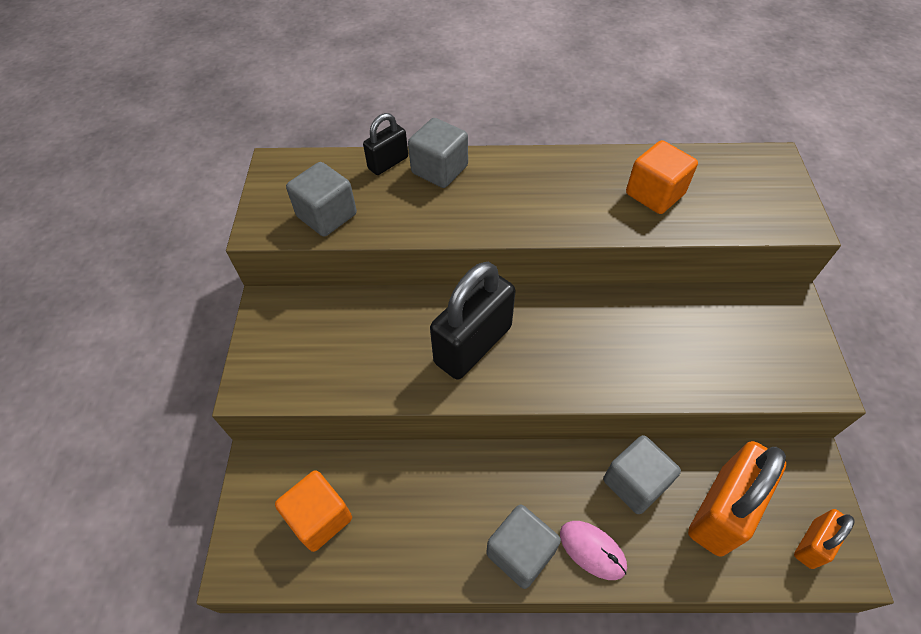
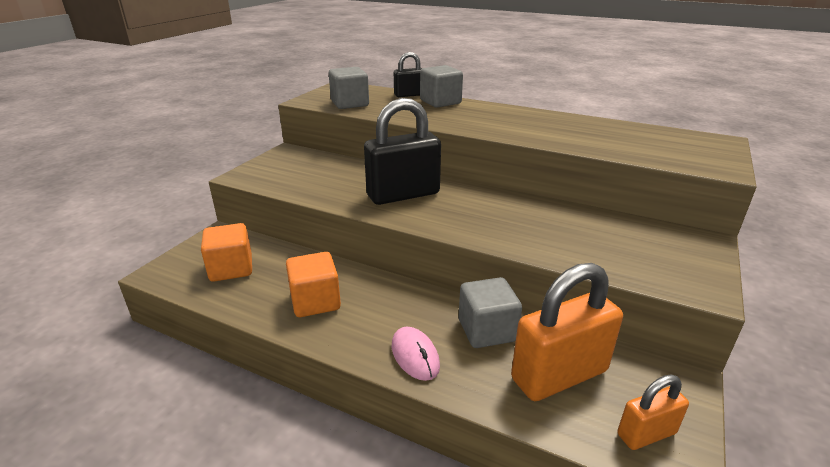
camera: 25 degrees right, 25 degrees down
grey cube [486,504,561,589] -> none
orange cube [626,140,698,214] -> orange cube moved to [286,252,341,317]

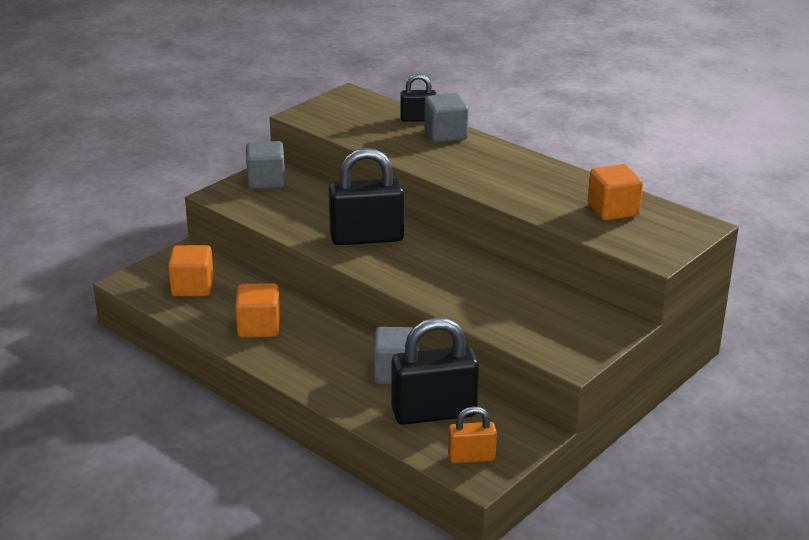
camera: 15 degrees right, 0 degrees up
grey cube [329,67,369,109] -> grey cube moved to [246,141,285,189]
pink mouse [392,327,440,381] -> none
orange padlock [511,263,623,401] -> black padlock [391,317,479,425]
none -> orange cube [588,164,643,221]

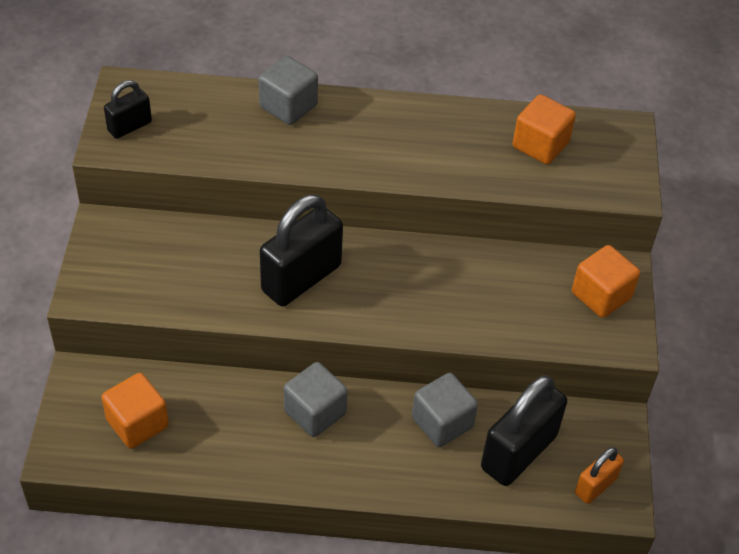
camera: 40 degrees left, 20 degrees up
orange cube [235,283,280,338] -> orange cube moved to [572,245,640,318]
grey cube [246,141,285,189] -> grey cube moved to [284,362,348,437]
black padlock [400,74,436,121] -> black padlock moved to [104,80,152,139]

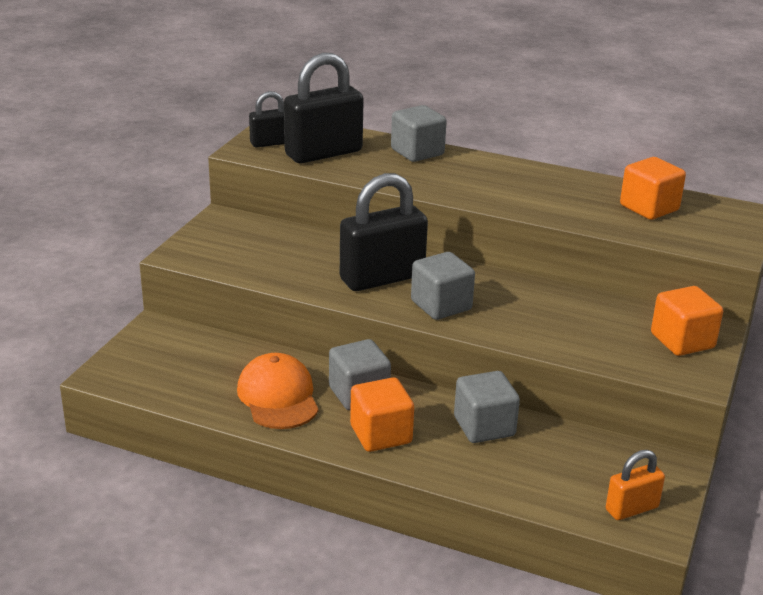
camera: 20 degrees right, 20 degrees down
orange cube [101,373,169,449] -> orange cube moved to [350,377,414,452]
black padlock [481,375,567,486] -> black padlock moved to [284,52,364,163]
none -> orange cap [237,353,319,429]
none -> grey cube [411,252,475,320]

